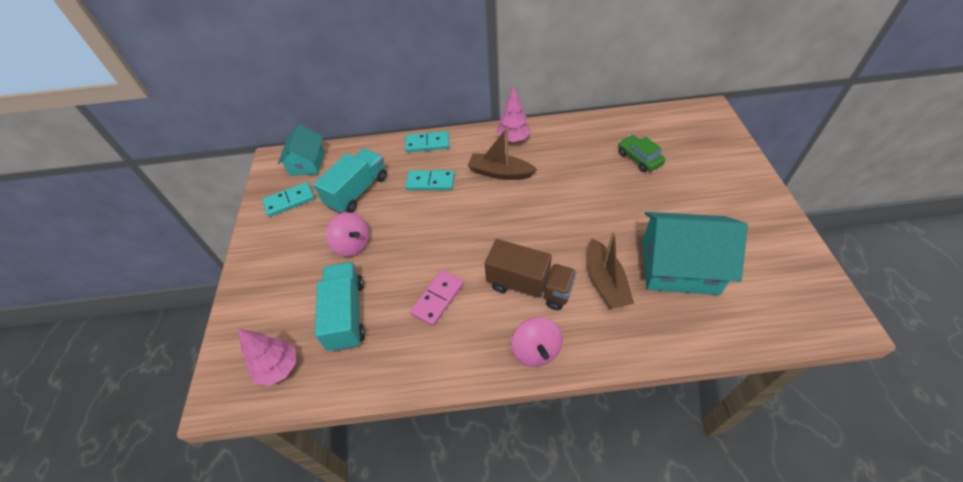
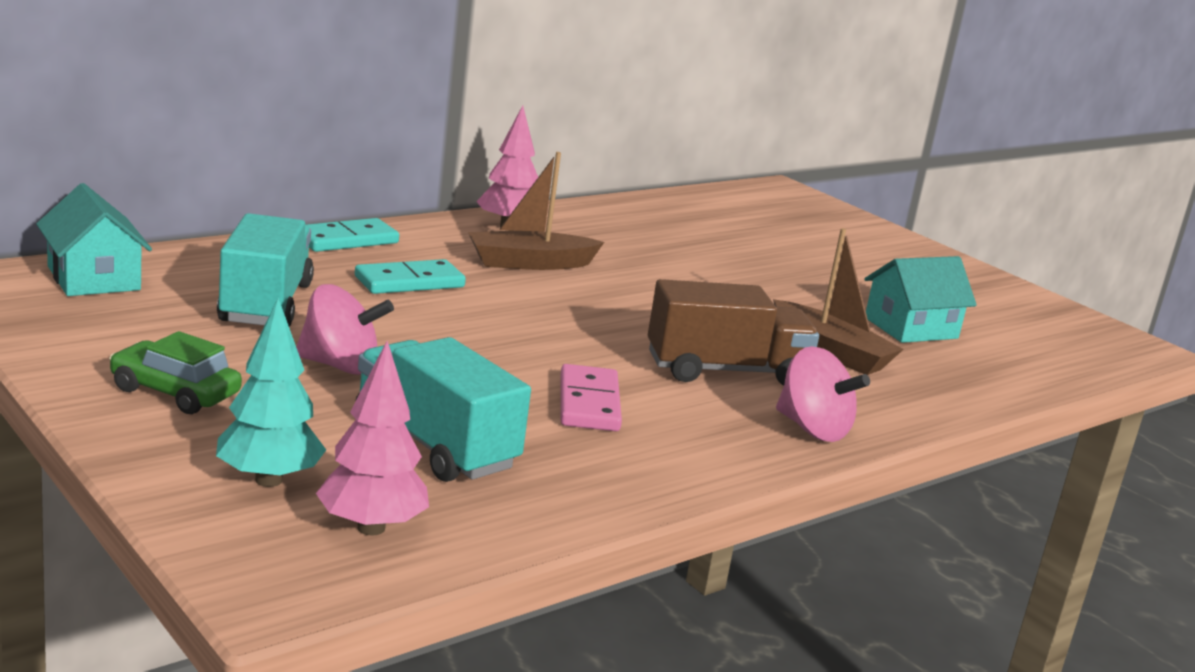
camera: 40 degrees left, 30 degrees down
turquoise domino [262,182,315,217] -> none
green car [618,135,665,172] -> green car moved to [109,331,242,414]
turquoise house [642,212,748,295] -> turquoise house [864,256,977,343], size x0.61
none -> turquoise tree [216,298,326,487]

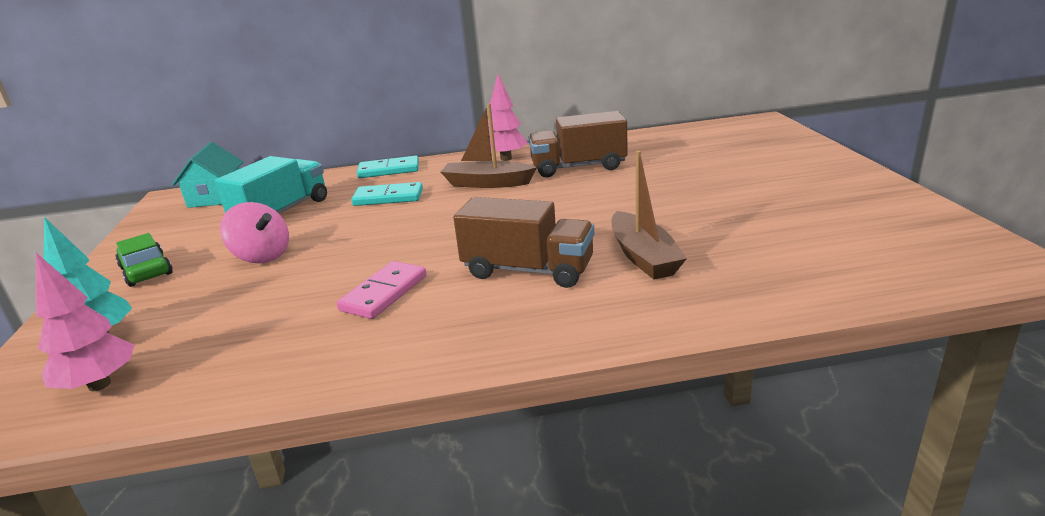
camera: 35 degrees right, 5 degrees up
turquoise truck [355,337,531,482] -> none
pink spinning top [776,346,870,442] -> none
turquoise house [864,256,977,343] -> none
none -> brown truck [529,111,627,177]

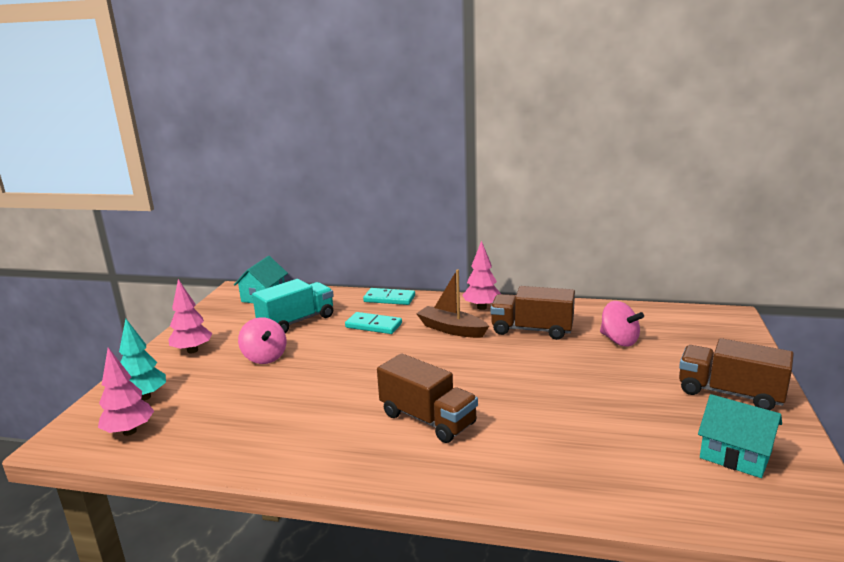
camera: 20 degrees right, 5 degrees down
green car [116,233,173,287] -> pink tree [168,279,212,353]
pink domino [337,261,426,319] -> none
brown boat [612,151,687,280] -> none
none -> pink spinning top [600,301,644,347]
none -> brown truck [679,338,794,410]
none -> turquoise house [698,394,782,478]

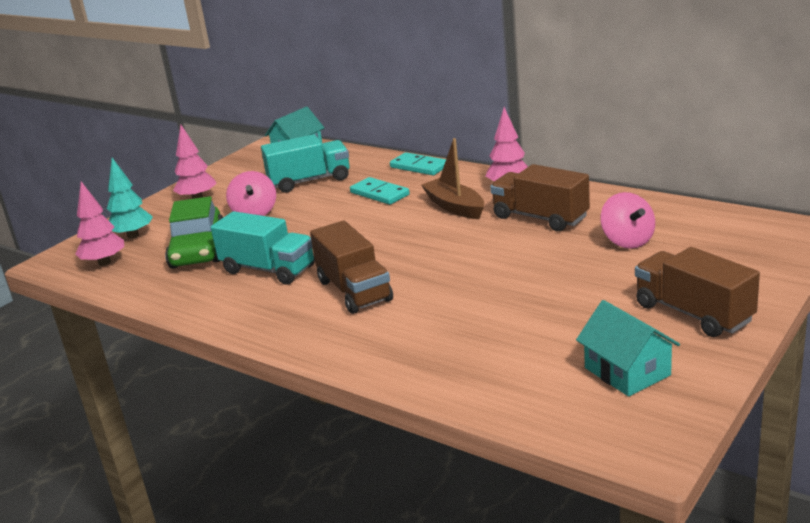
camera: 25 degrees right, 5 degrees up
none -> green car [165,196,223,269]
none -> turquoise truck [211,211,315,285]

